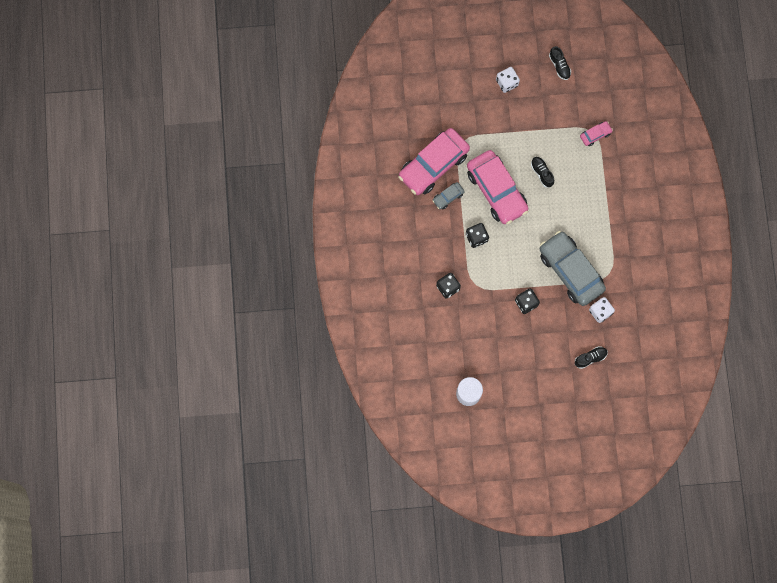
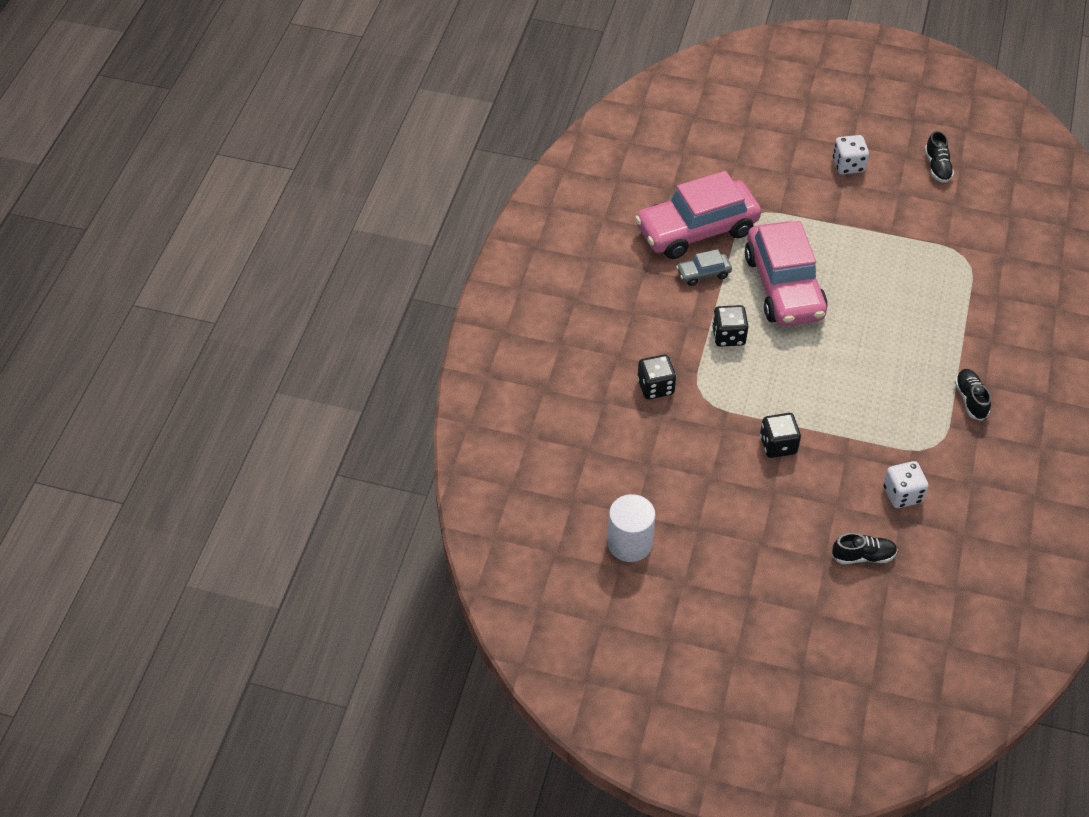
camera: 20 degrees right, 25 degrees down
black shoe [531,157,554,188] -> black shoe moved to [955,369,991,421]
grey car [540,231,606,306] -> none
pink car [580,121,613,146] -> none

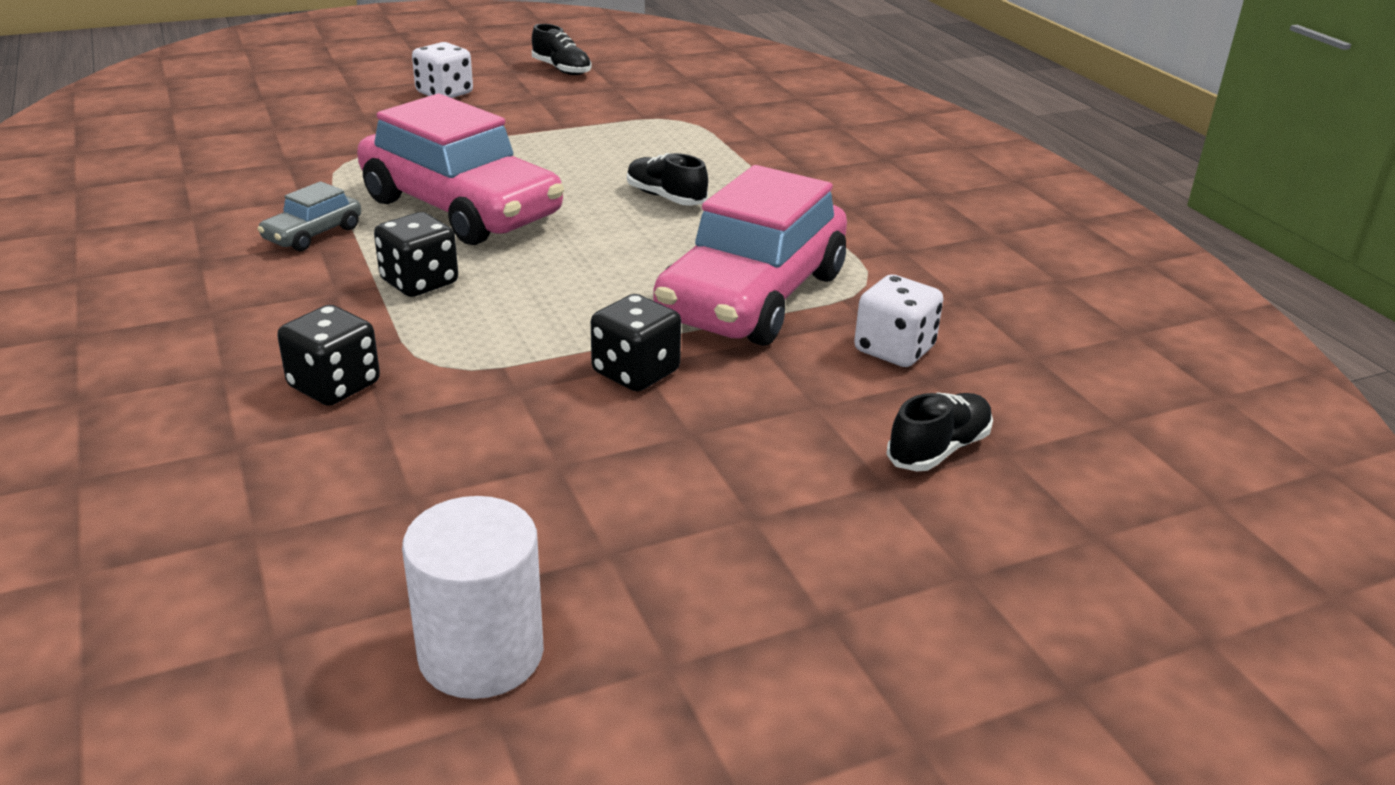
camera: 40 degrees left, 20 degrees down
pink car [635,171,761,259] -> pink car moved to [653,165,847,346]
black shoe [955,369,991,421] -> black shoe moved to [627,153,708,206]

